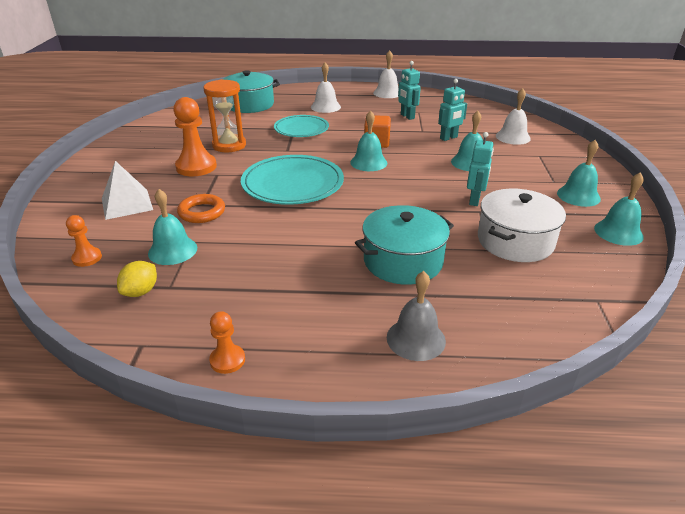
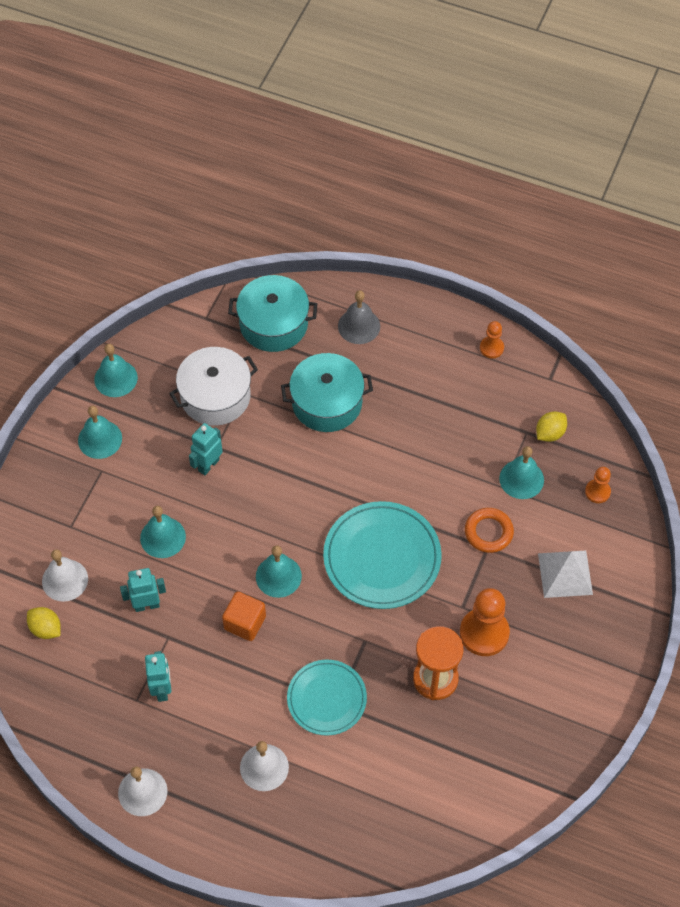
camera: 160 degrees left, 25 degrees up
turquoise pot [223,70,280,113] -> turquoise pot moved to [228,275,317,352]
none -> yellow lemon [27,607,61,639]

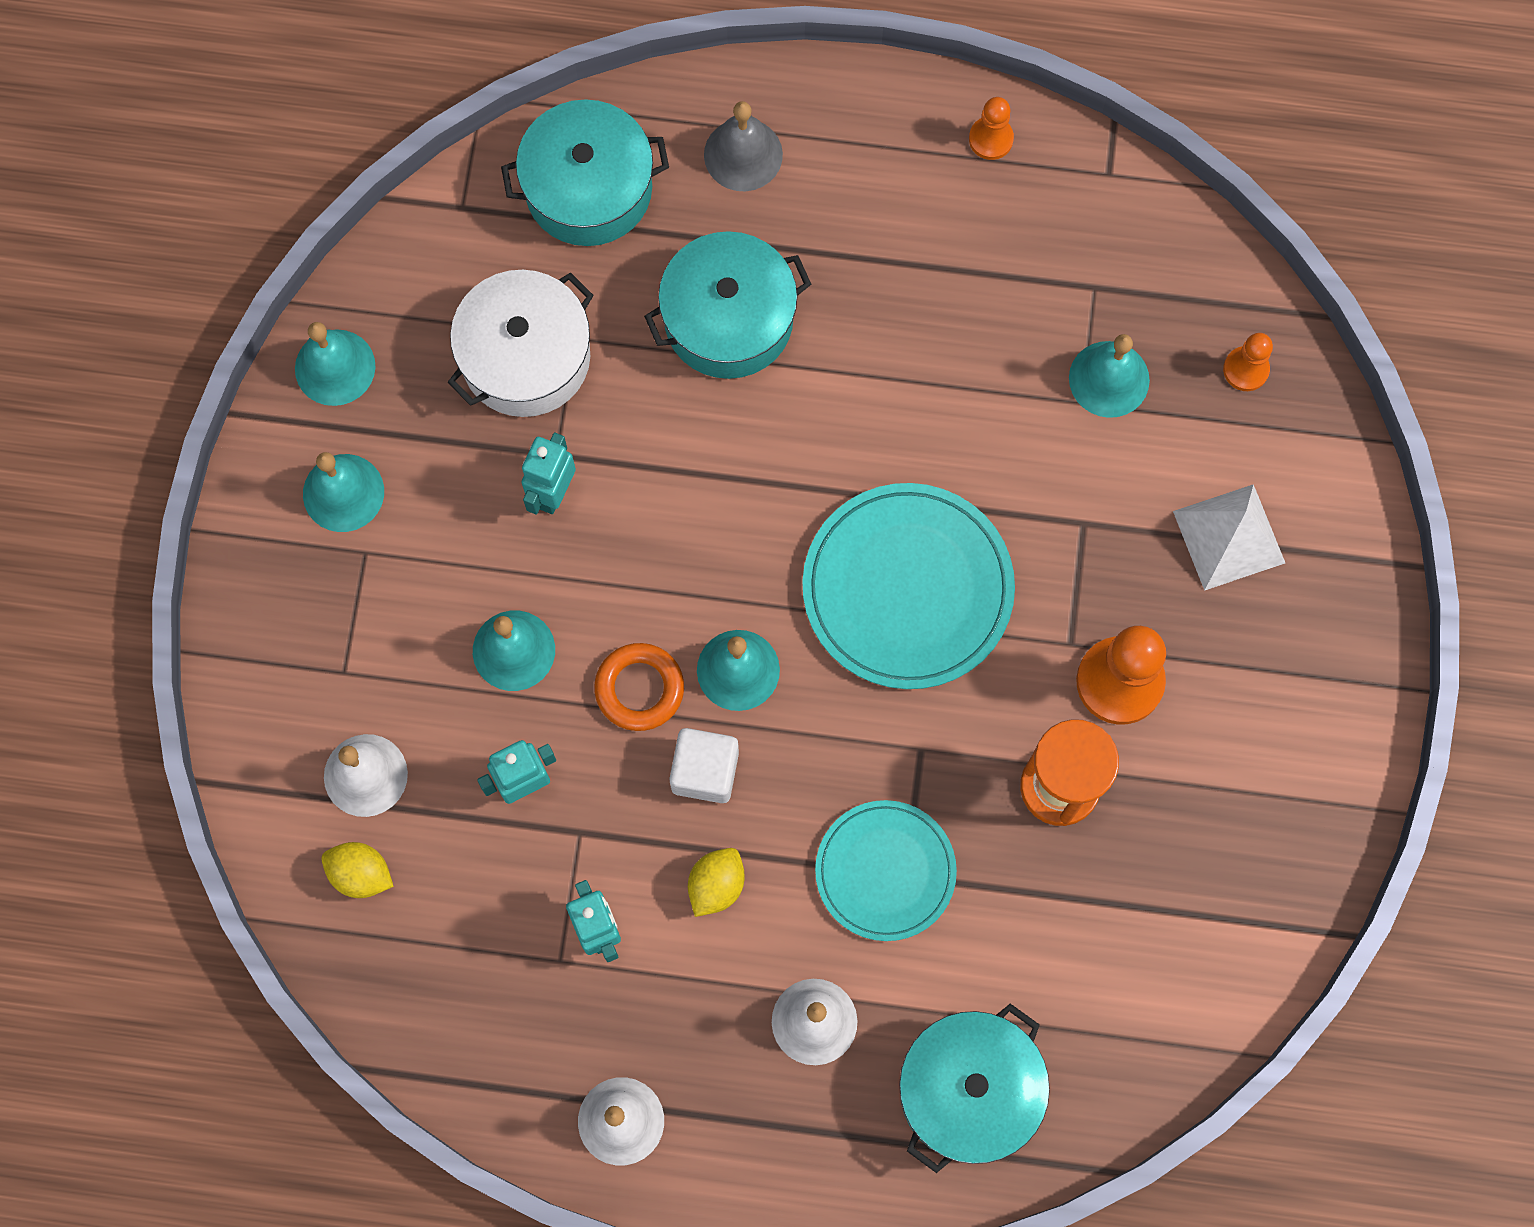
camera: 15 degrees left, 15 degrees up
orange cube [222,592,266,641] -> white cube [669,728,739,803]
orange ring [465,508,514,553] -> orange ring moved to [594,643,684,731]
yellow lemon [536,412,567,442] -> yellow lemon moved to [688,848,745,917]
none -> turquoise pot [899,1003,1050,1173]

